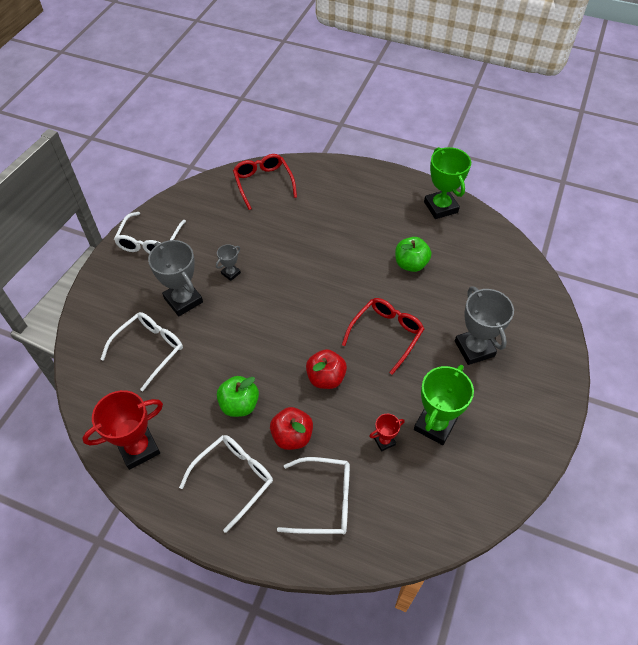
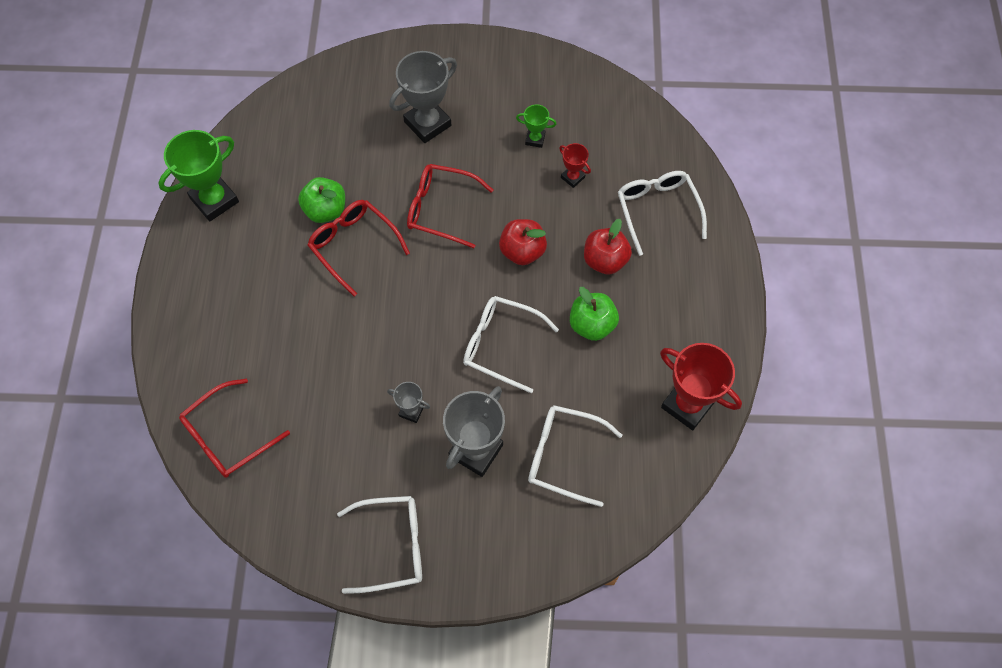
camera: 110 degrees left, 10 degrees up
white glasses [179,435,273,533] -> white glasses moved to [463,296,559,393]
green trophy [414,365,474,445] -> green trophy [516,104,556,148], size x0.50
none -> red glasses [307,200,410,296]

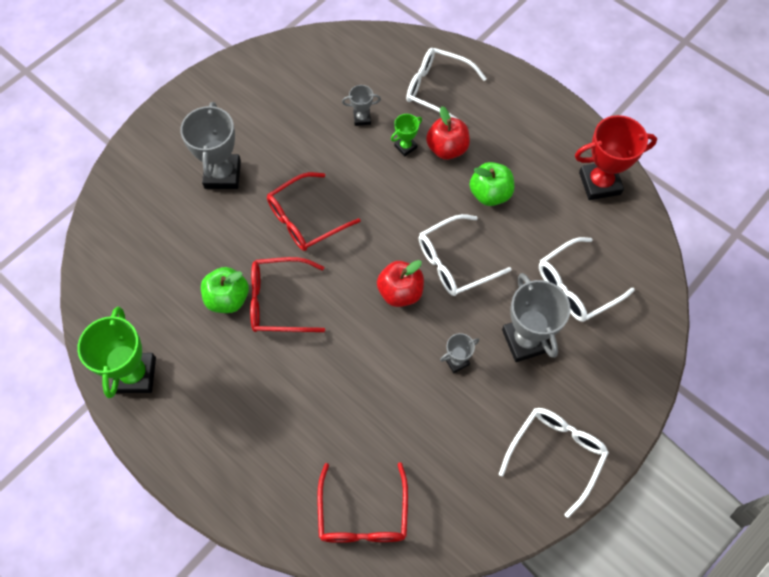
camera: 50 degrees left, 0 degrees up
red apple [499,219,547,265] -> red apple moved to [377,260,424,307]
green trophy [516,104,556,148] -> green trophy moved to [391,114,422,156]
red trophy [559,143,591,188] -> grey trophy [342,85,381,126]

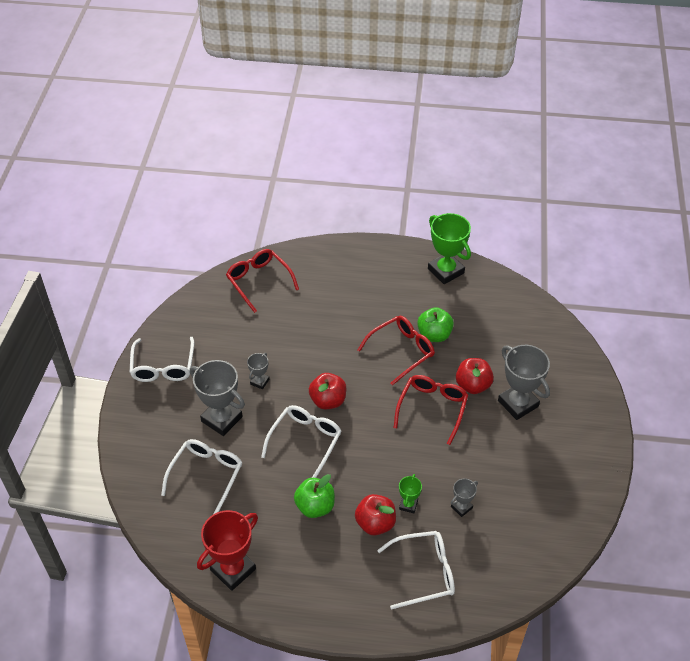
camera: 145 degrees right, 15 degrees down
none -> red apple [456,358,494,394]

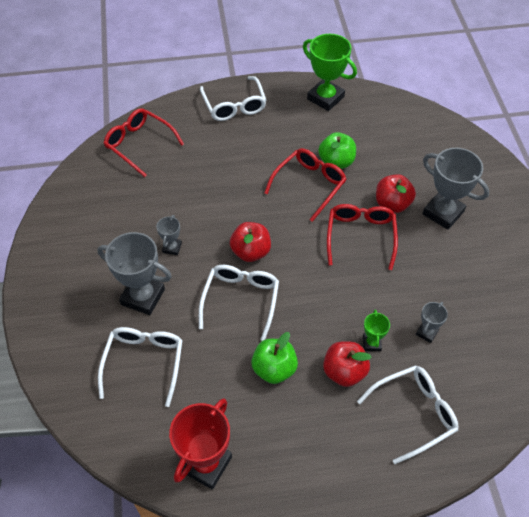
camera: 15 degrees left, 5 degrees up
white glasses [130,337,194,382] -> white glasses moved to [200,76,266,121]

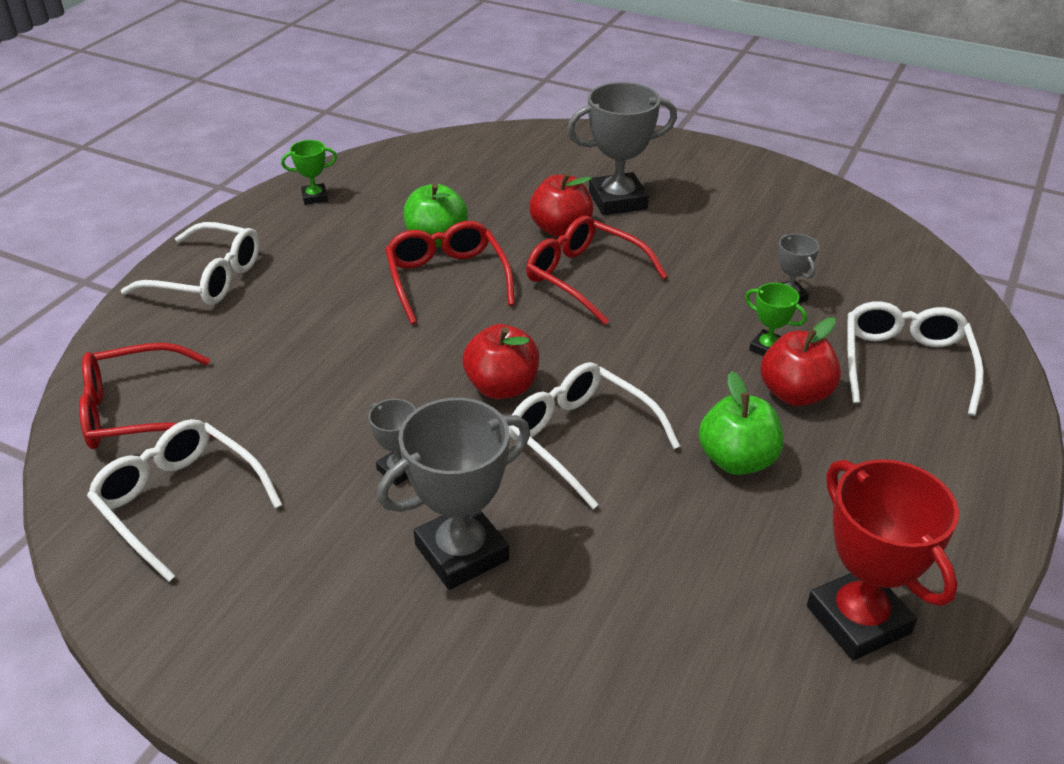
camera: 55 degrees left, 15 degrees down
white glasses [98,327,183,407] -> white glasses moved to [87,419,283,582]
green trophy [303,34,357,111] -> green trophy [281,140,337,205], size x0.50

